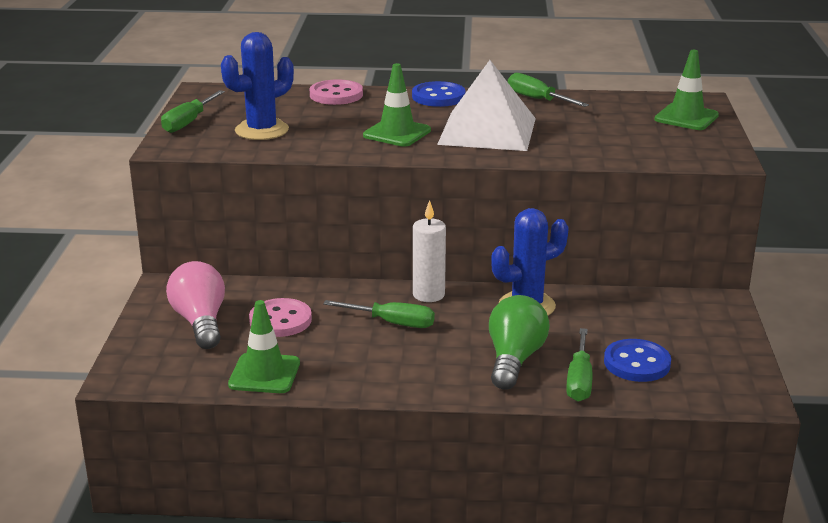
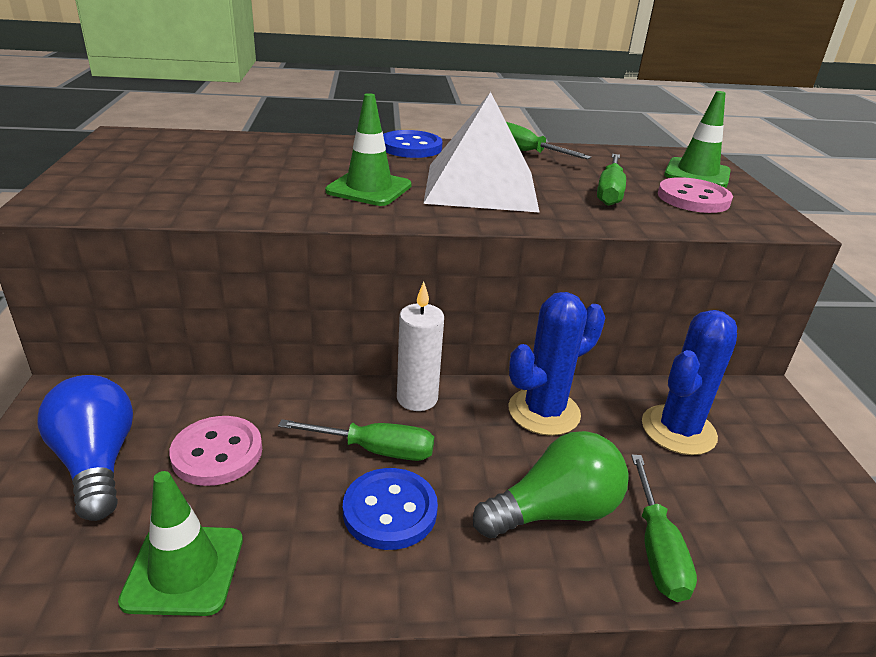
camera: 10 degrees left, 5 degrees up
green screwdriver [161,90,225,133] -> green screwdriver moved to [597,154,626,206]
pink light bulb [166,261,225,349] -> blue light bulb [37,375,133,521]
blue cactus [221,32,294,140] -> blue cactus moved to [642,310,737,455]
pink button [310,79,363,105] -> pink button moved to [658,177,733,213]
green light bulb [489,295,550,390] -> green light bulb turned 60 degrees clockwise [473,431,629,538]
blue button [604,339,671,382] -> blue button moved to [343,468,438,550]

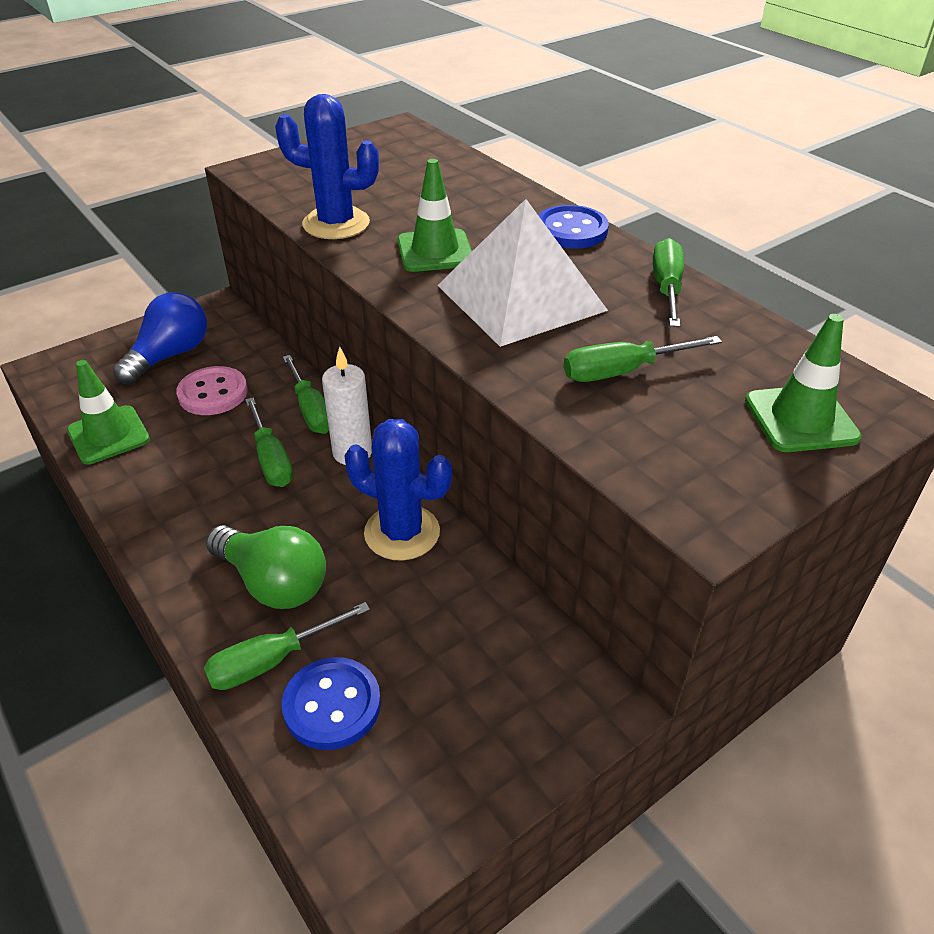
camera: 60 degrees right, 10 degrees up
blue button [343,468,438,550] -> blue button moved to [282,657,381,750]
blue cactus [642,310,737,455] -> blue cactus moved to [275,94,379,239]
pink button [658,177,733,213] -> none
none -> green screwdriver [283,355,329,434]

